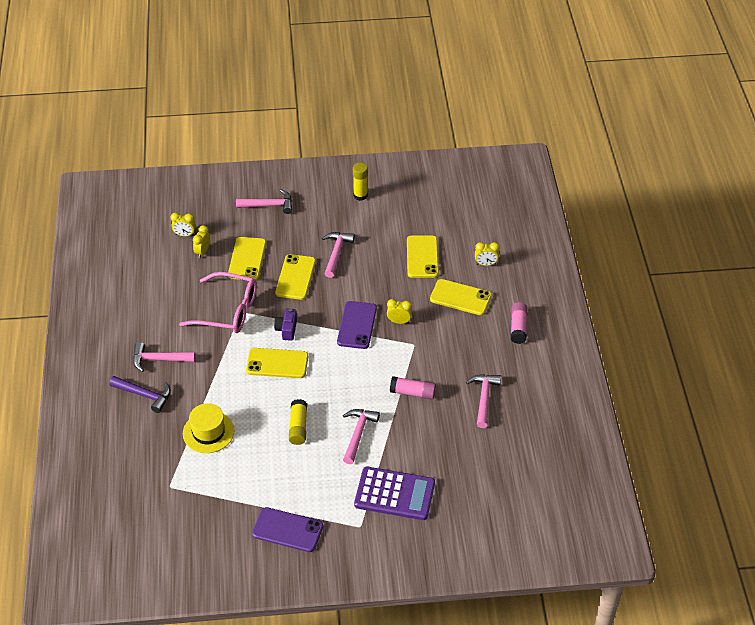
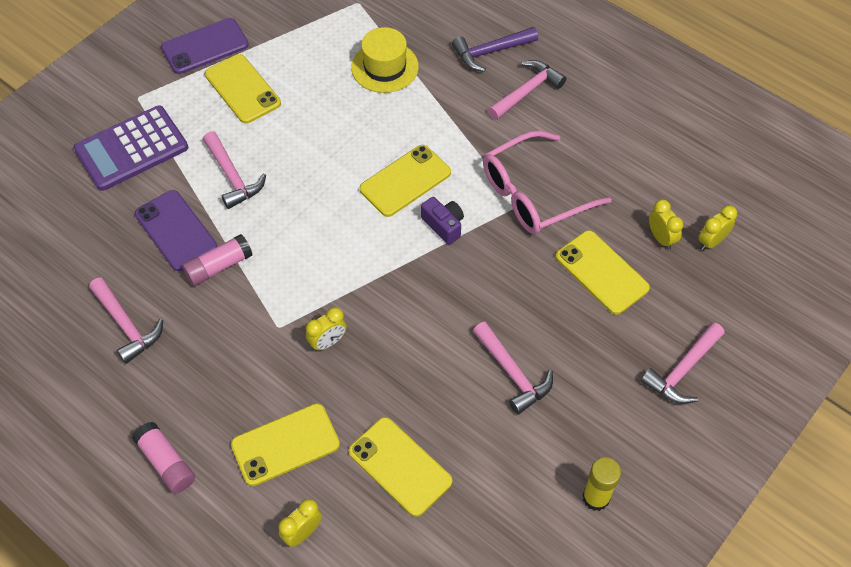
camera: 135 degrees right, 10 degrees up
yellow phone [275,254,316,300] -> yellow phone moved to [205,54,281,124]
yellow glue stick [289,399,307,445] -> none
purple phone [337,301,377,349] -> purple phone moved to [135,190,217,271]

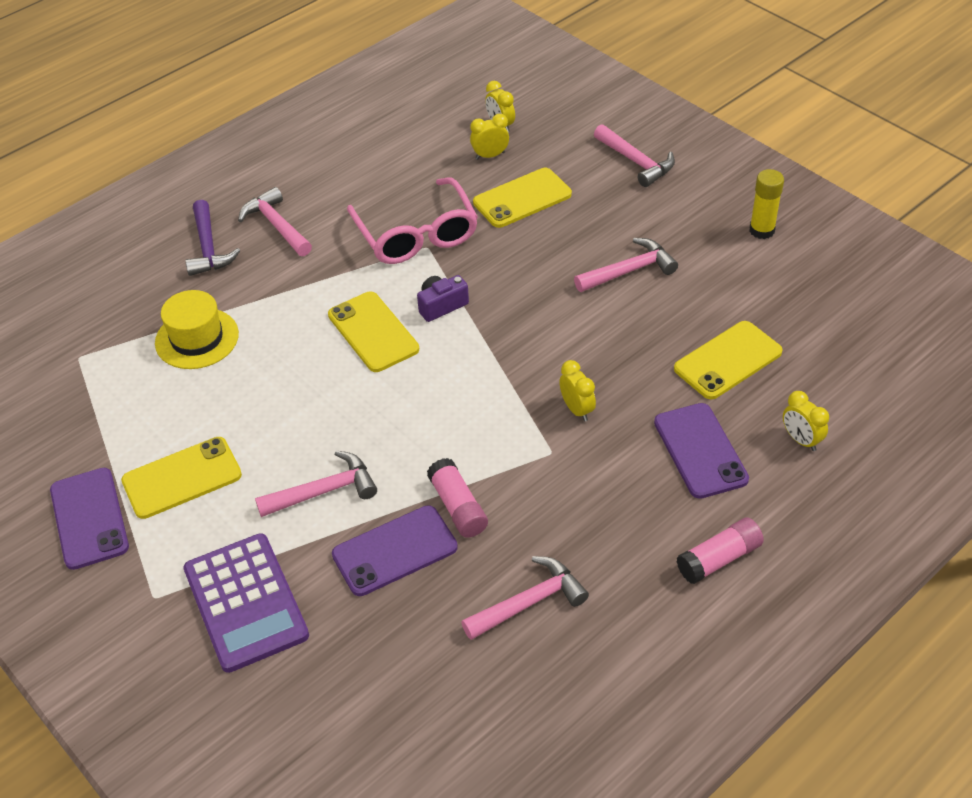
camera: 80 degrees left, 10 degrees down
yellow phone [231,403,340,486] -> purple phone [654,403,749,499]

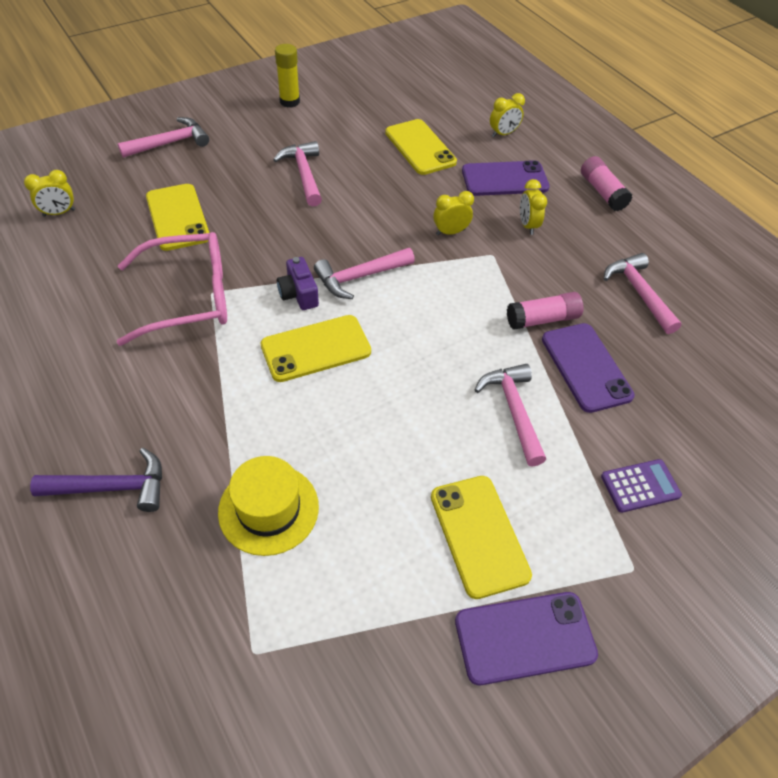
camera: 85 degrees left, 5 degrees up
purple calculator [183,533,309,673] -> purple calculator [601,459,682,513], size x0.52
pink hammer [238,187,312,256] -> pink hammer moved to [314,248,415,299]
yellow clock [470,114,509,160] -> yellow clock moved to [520,179,547,235]

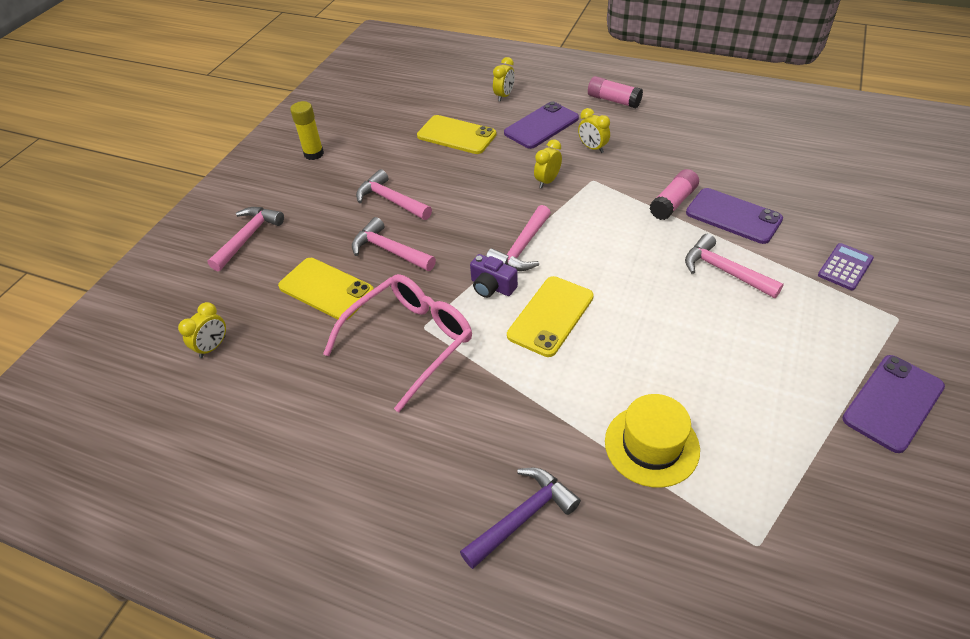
camera: 30 degrees left, 5 degrees down
yellow phone [431,476,532,599] -> none
pink hammer [604,253,682,334] -> pink hammer moved to [352,217,436,271]

